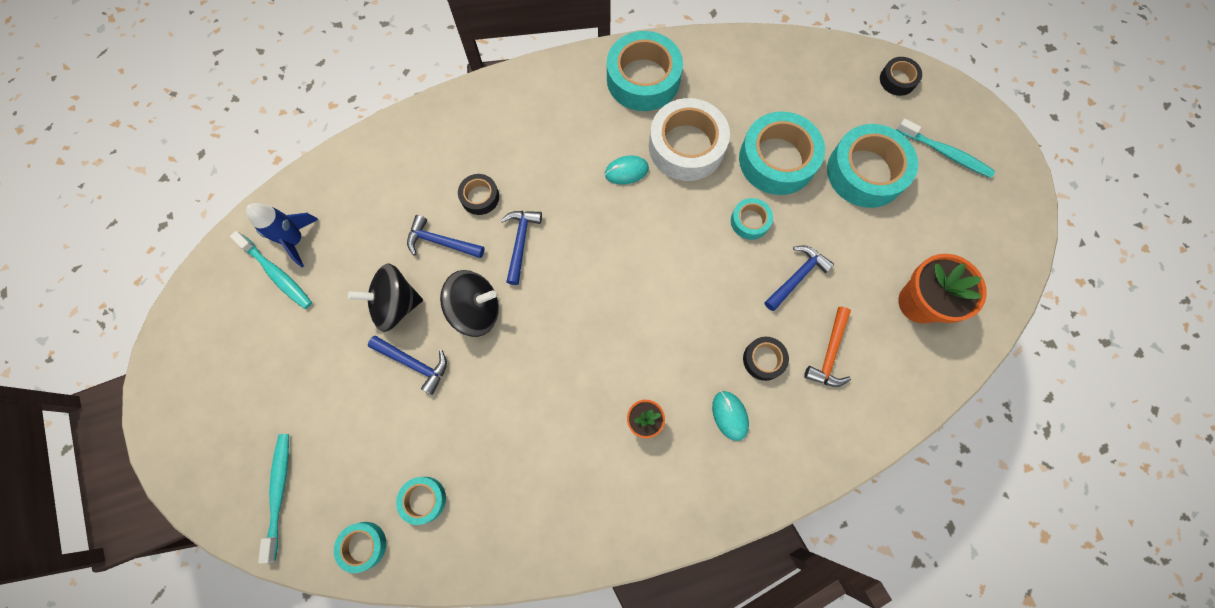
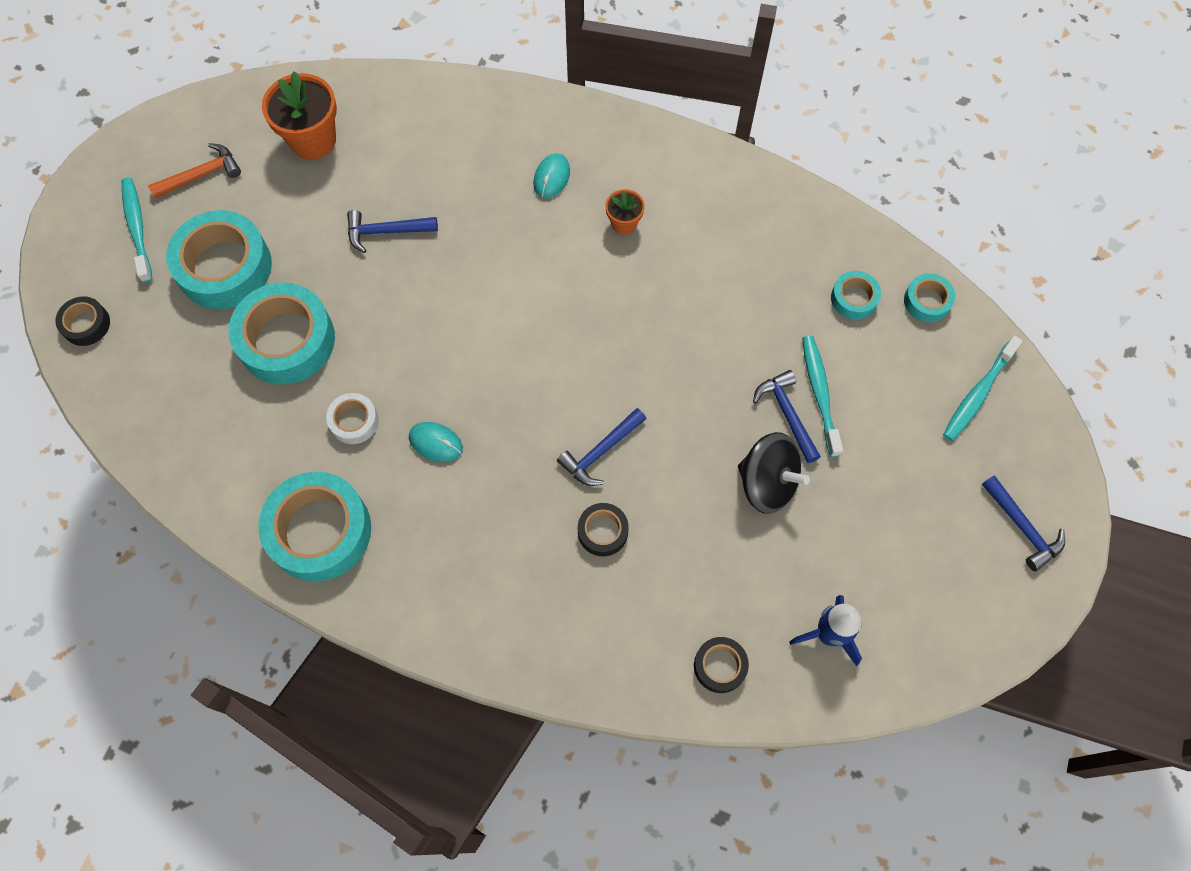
camera: 140 degrees left, 5 degrees down
turquoise toothbrush [230,231,312,309] -> turquoise toothbrush moved to [802,336,843,457]
blue hammer [407,215,485,258] -> blue hammer moved to [982,475,1065,572]
black spinning top [440,270,499,337] -> none
white tape [649,98,730,181] -> white tape [326,393,378,444], size x0.49
turquoise tape [731,198,773,240] -> none
black tape [743,337,789,381] -> black tape moved to [694,637,749,693]
orange hammer [804,307,851,387] -> orange hammer moved to [148,143,241,198]

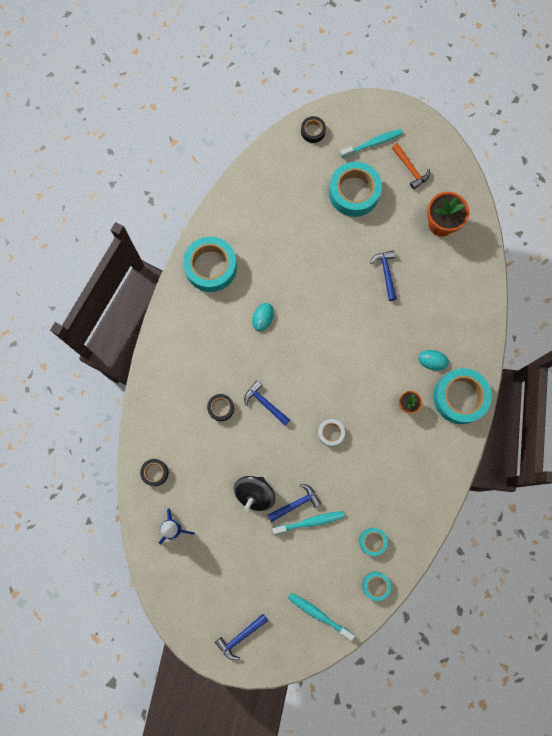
camera: 85 degrees right, 10 degrees up
turquoise tape [229,282,335,385] -> turquoise tape moved to [434,368,492,424]
white tape [326,393,378,444] -> white tape moved to [318,419,345,446]

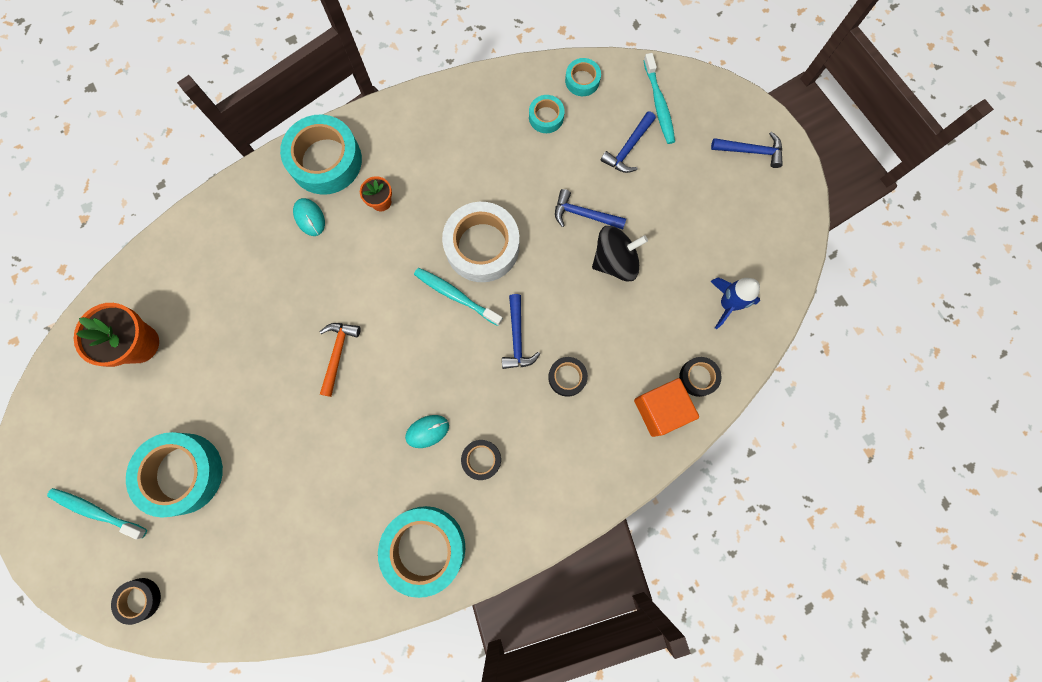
camera: 135 degrees left, 0 degrees up
turquoise toothbrush [272,511,345,534] -> turquoise toothbrush moved to [414,268,503,326]
white tape [318,419,345,446] -> white tape [442,202,519,282], size x2.04
blue hammer [370,250,397,301] -> blue hammer moved to [600,111,656,173]
orange hammer [392,143,430,189] -> orange hammer moved to [320,323,361,397]
none -> black tape [461,440,501,480]
none -> orange cube [634,378,699,437]

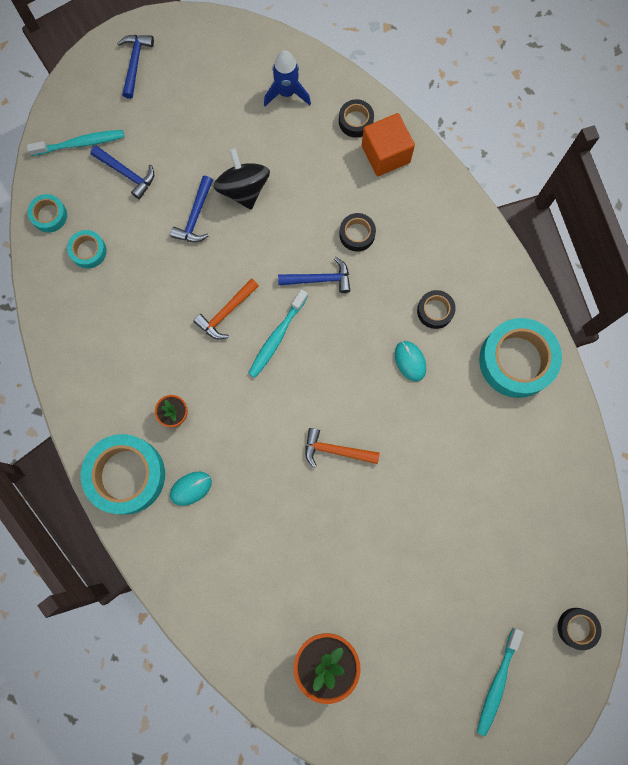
camera: 90 degrees left, 0 degrees up
turquoise tape [126,432,223,518] -> none
white tape [442,202,519,282] -> orange hammer [193,278,259,339]

